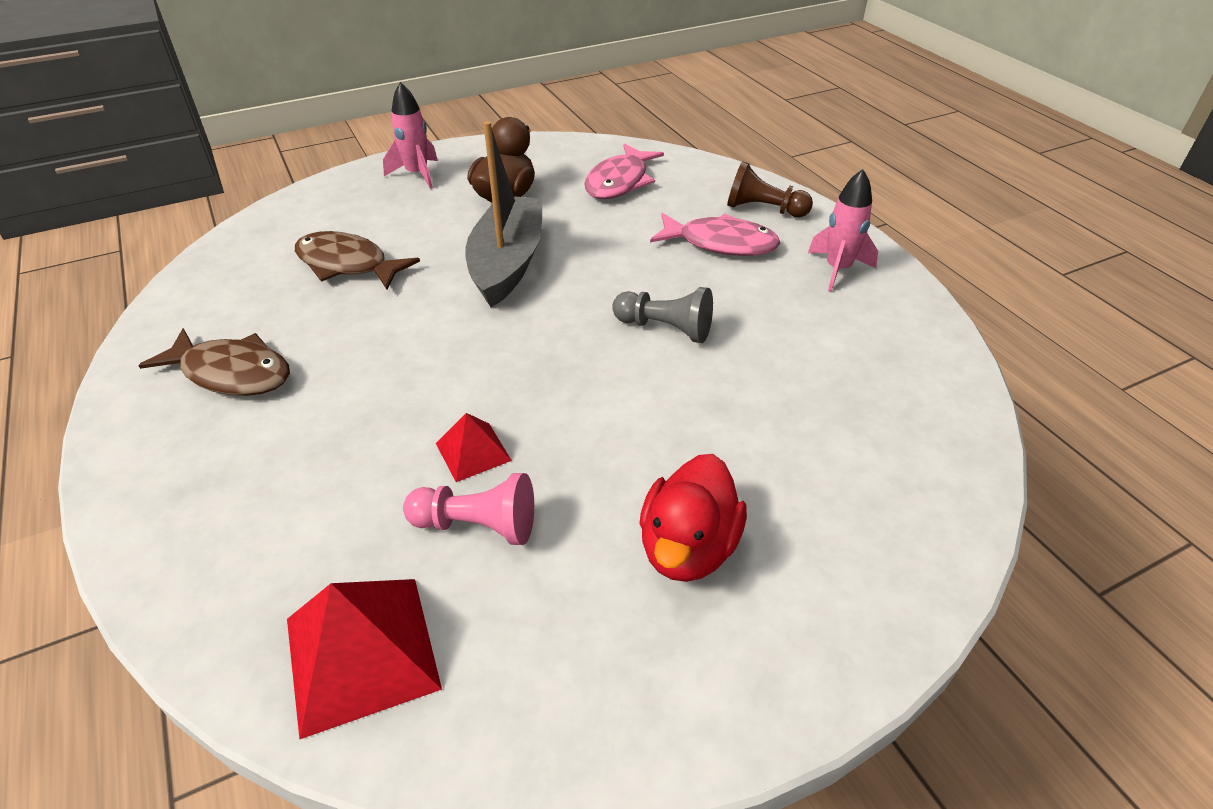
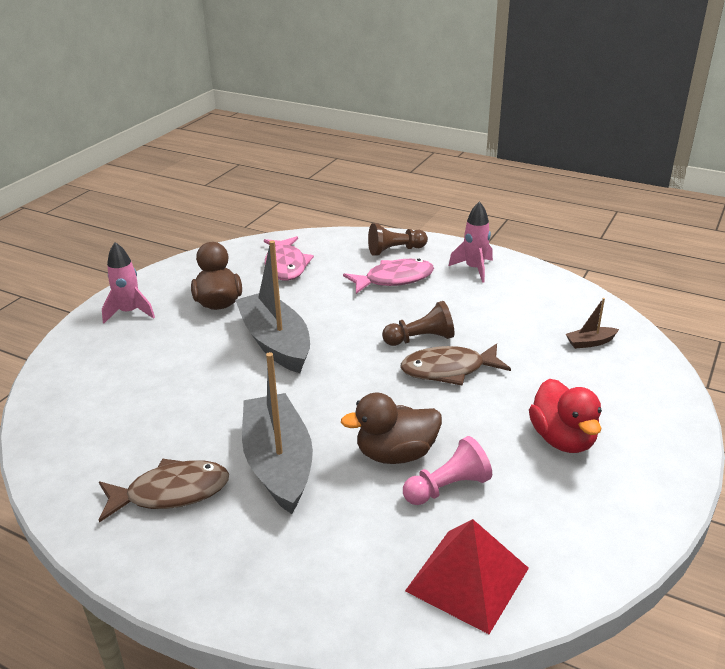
camera: 35 degrees left, 10 degrees down
brown fish [295,231,420,290] -> brown fish moved to [400,343,511,386]
red pyramid [436,413,512,482] -> brown duck [341,392,442,464]
grey pawn [612,287,713,343] -> brown pawn [382,301,455,346]
none -> grey boat [242,352,313,514]
none -> brown boat [566,298,619,349]

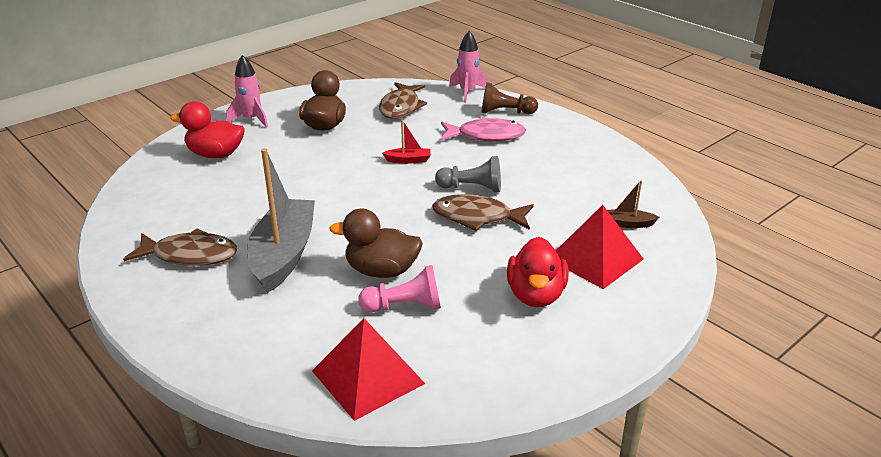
camera: 20 degrees right, 0 degrees up
grey boat [235,240,310,373] -> none
pink fish [264,236,314,281] -> brown fish [379,82,427,119]
brown pawn [382,301,455,346] -> grey pawn [435,156,501,192]
pink rocket [449,201,493,283] -> pink rocket moved to [449,31,489,103]
none -> red duck [170,101,245,158]
none -> red boat [382,120,431,164]
none -> red pyramid [556,205,644,289]

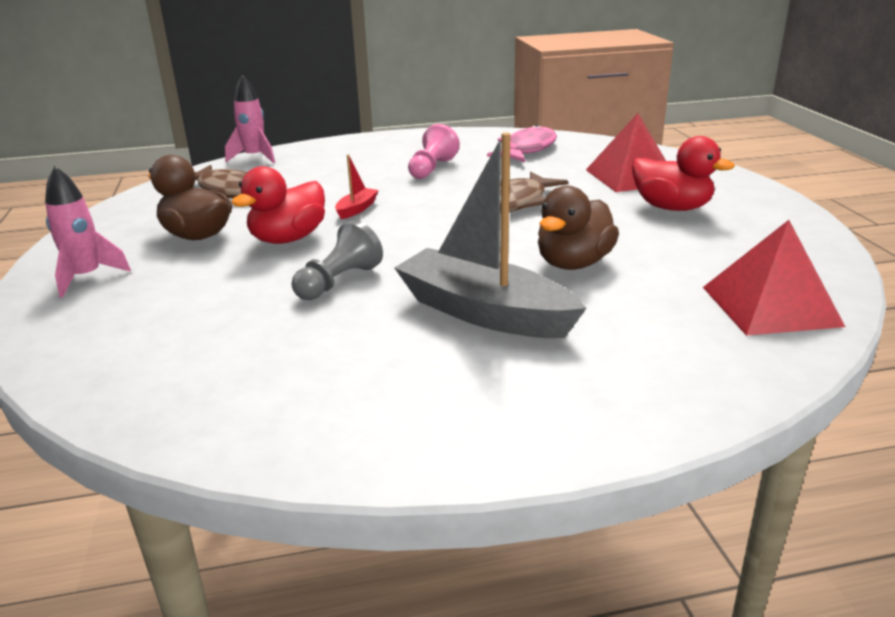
camera: 60 degrees left, 5 degrees down
brown fish [123,229,237,266] -> none
red duck [170,101,245,158] -> red duck moved to [231,166,325,244]
pink pawn [358,265,441,313] -> pink pawn moved to [408,124,460,179]
grey pawn [435,156,501,192] -> grey pawn moved to [292,220,383,300]
pink fish [441,117,526,141] -> pink fish moved to [487,124,557,162]
brown pawn [481,82,538,114] -> none
brown boat [607,180,659,228] -> none

